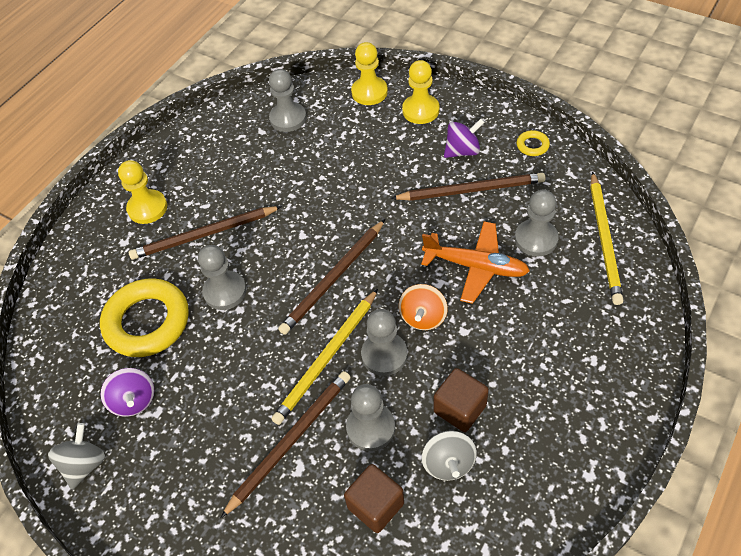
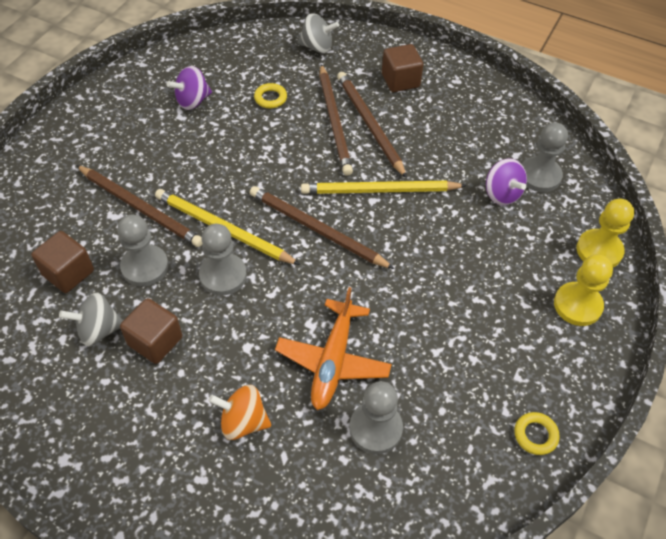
camera: 80 degrees right, 0 degrees up
grey spinning top [48,423,105,489] -> grey spinning top moved to [298,13,339,53]
yellow ring [100,278,189,357] -> yellow ring [254,83,287,109], size x0.42
yellow pawn [118,160,167,224] -> brown cube [382,44,423,92]
grey pawn [198,245,246,310] -> none
brown pencil [391,173,545,201] -> brown pencil moved to [320,64,353,176]
orange spinning top [399,284,448,330] -> orange spinning top moved to [208,385,271,440]
purple spinning top [444,119,485,158] -> purple spinning top moved to [486,158,527,206]
yellow pencil [590,172,624,305] -> yellow pencil moved to [301,181,467,194]

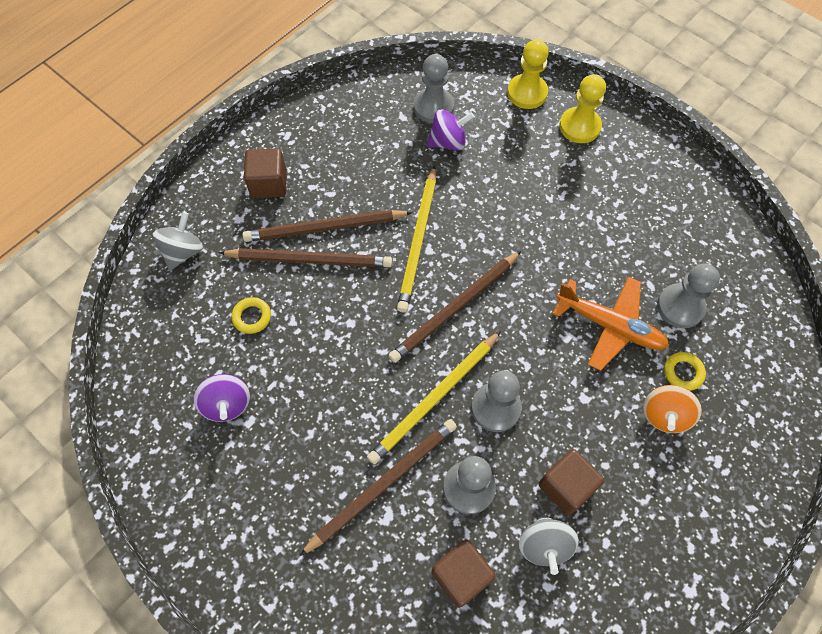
camera: 75 degrees left, 10 degrees up
yellow ring [514,412,560,455] -> yellow ring moved to [664,352,706,391]

